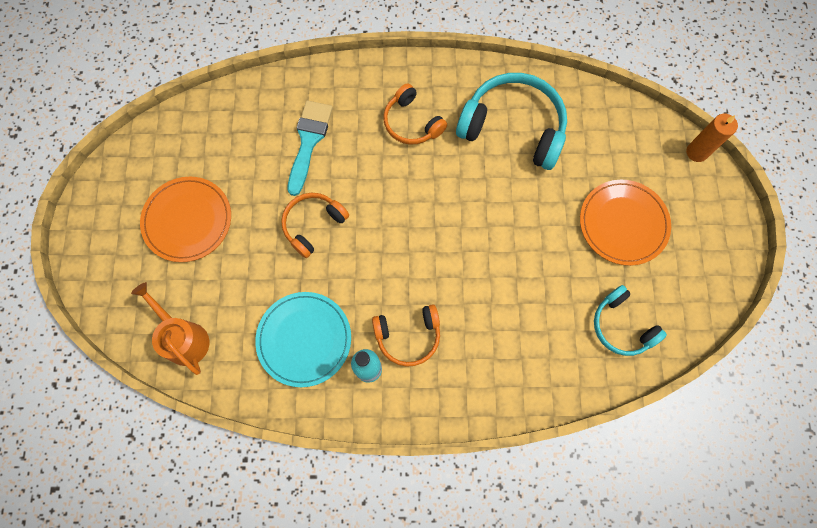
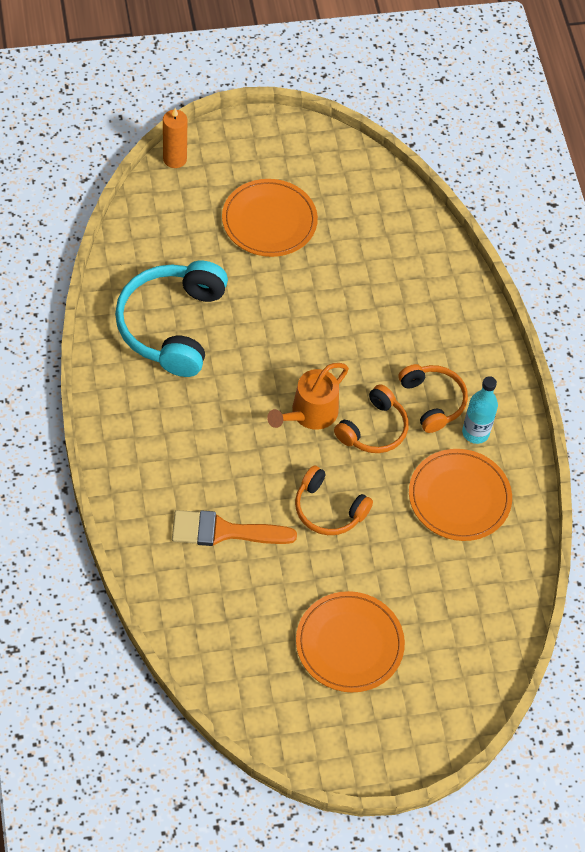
camera: 105 degrees left, 15 degrees down
orange watering can [131,282,209,375] -> orange watering can moved to [267,363,349,430]
turquoise plate [255,292,351,387] -> orange plate [409,449,512,541]
turquoise brush [288,101,333,196] -> orange brush [172,510,297,546]
orange headphones [383,83,447,145] -> orange headphones moved to [334,384,409,453]
turquoise headphones [594,285,667,356] -> none

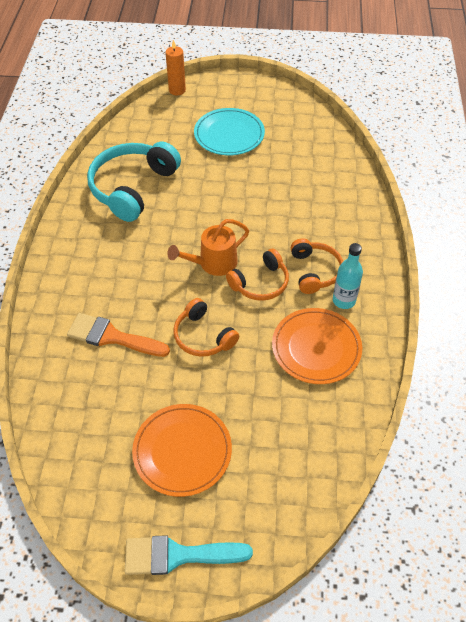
camera: 20 degrees right, 5 degrees down
orange plate [222,179,318,257] -> turquoise plate [194,108,265,155]
none -> turquoise brush [125,535,253,575]

